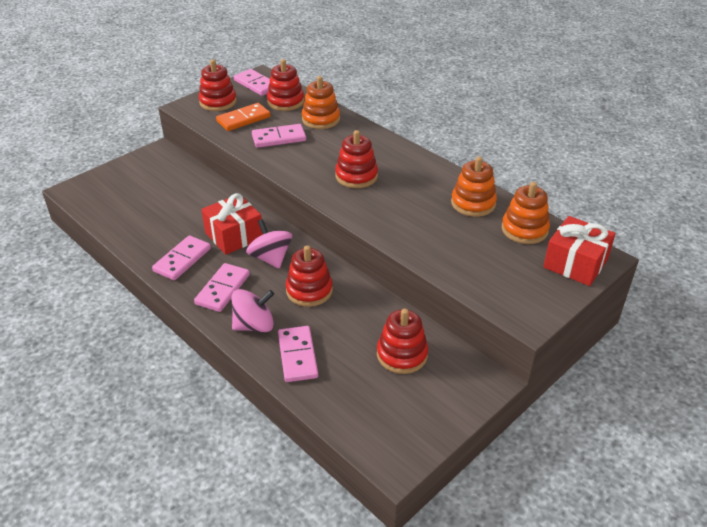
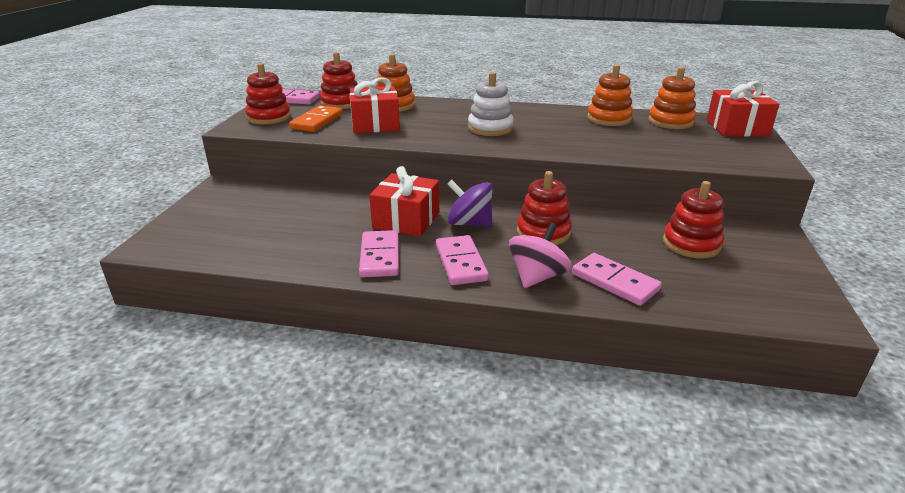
camera: 35 degrees left, 10 degrees down
pink spinning top [246,219,292,269] -> purple spinning top [447,180,492,227]
pink domino [252,124,306,148] -> red gift [350,77,400,133]
red stacking toy [335,130,378,188] -> white stacking toy [468,72,514,136]

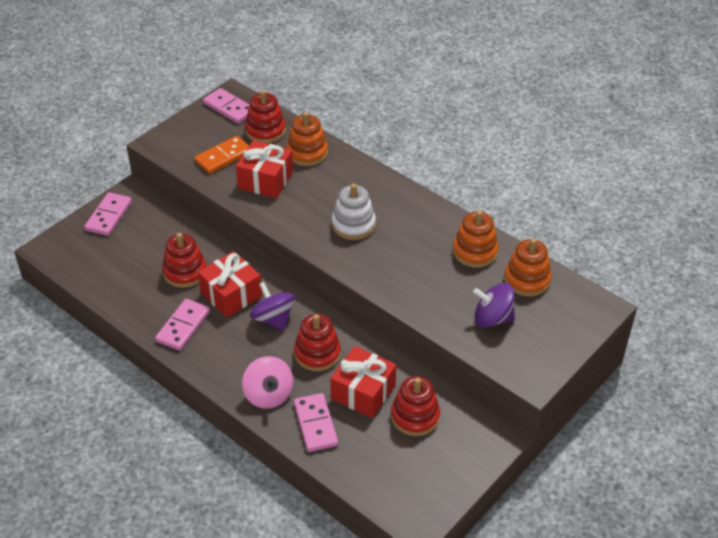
camera: 30 degrees right, 15 degrees up
red stacking toy [245,63,291,124] -> red stacking toy moved to [162,233,206,288]
pink domino [436,235,489,285] -> pink domino moved to [84,192,132,236]
pink spinning top [509,223,572,288] -> pink spinning top turned 90 degrees clockwise [242,356,293,409]
red gift [707,81,779,136] -> red gift moved to [330,346,396,418]
none -> purple spinning top [473,283,515,328]

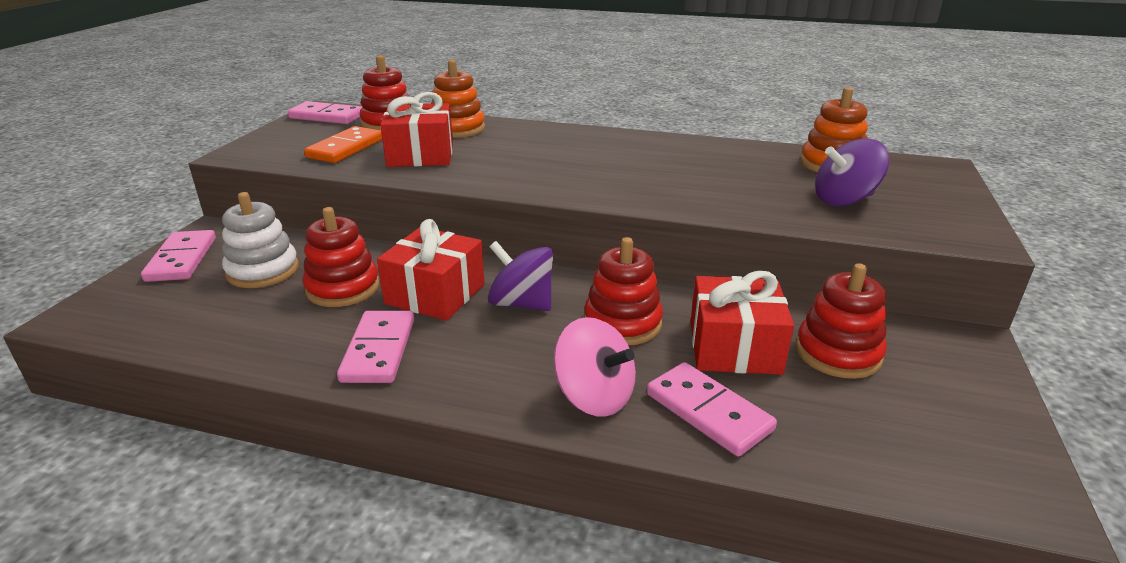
camera: 25 degrees left, 15 degrees down
white stacking toy [332,183,376,240] -> white stacking toy moved to [222,192,299,288]
orange stacking toy [453,210,499,268] -> none

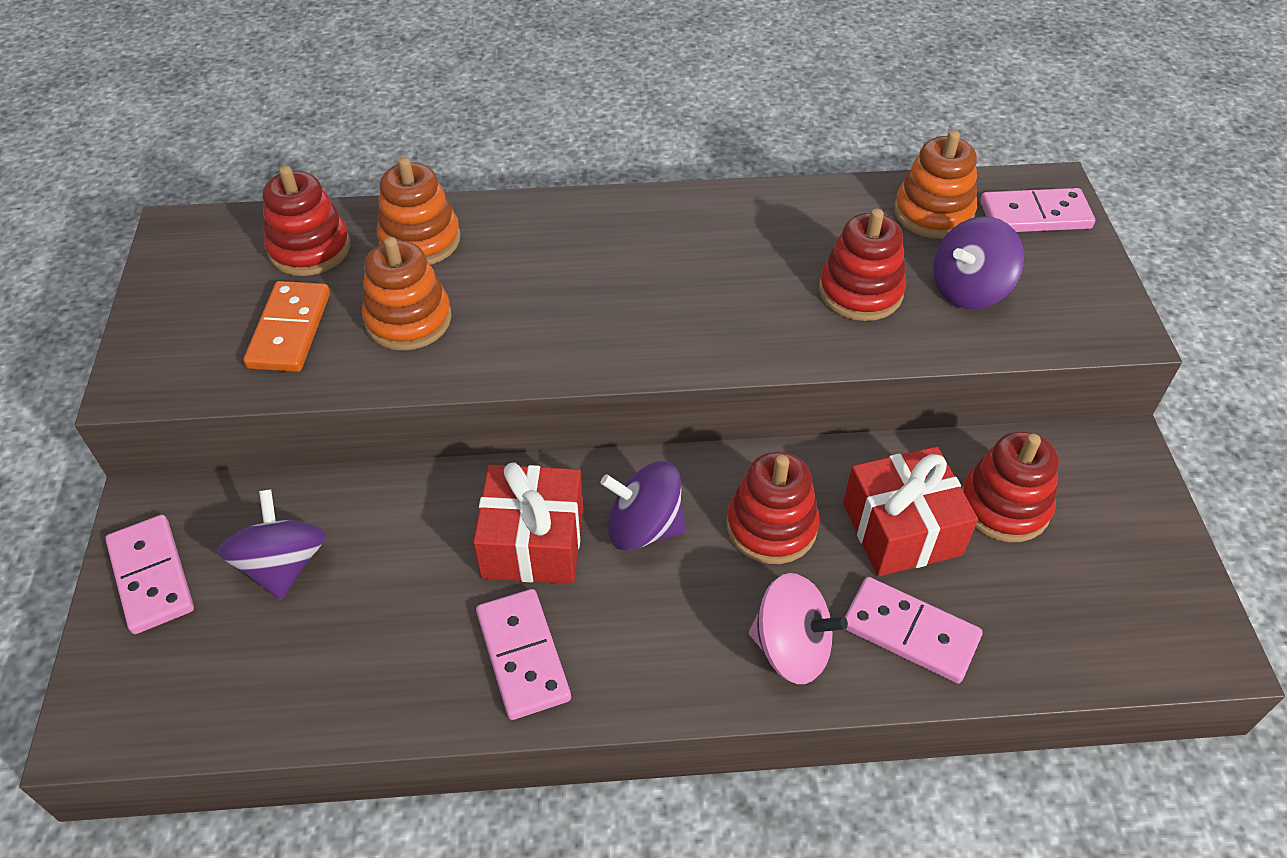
camera: 20 degrees left, 20 degrees up
white stacking toy [222,192,299,288] -> purple spinning top [217,489,326,600]
pink domino [288,101,362,124] -> pink domino moved to [980,188,1095,232]
red stacking toy [303,207,380,307] -> red stacking toy moved to [819,209,906,321]
red gift [380,92,453,167] -> orange stacking toy [362,237,452,351]

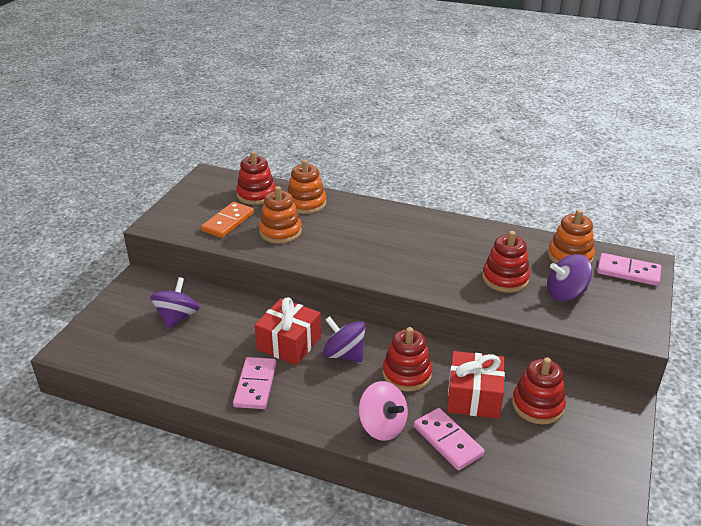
camera: 25 degrees right, 15 degrees down
pink domino [105,515,194,634] -> none

